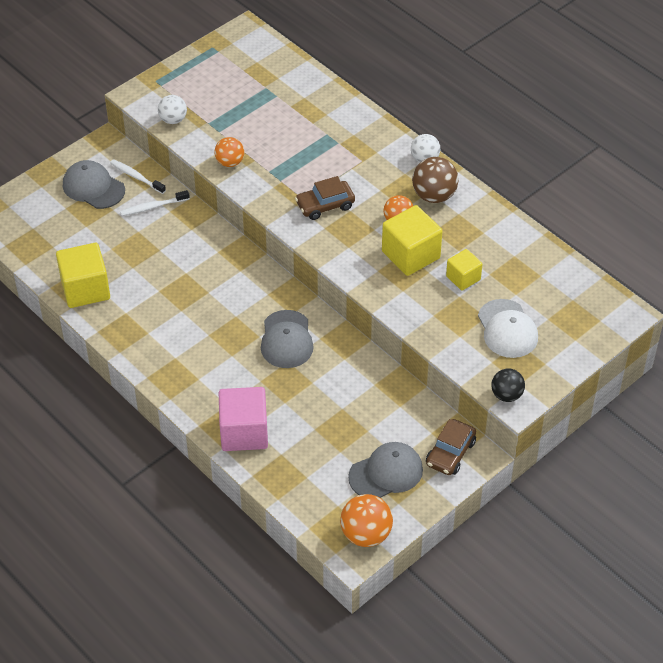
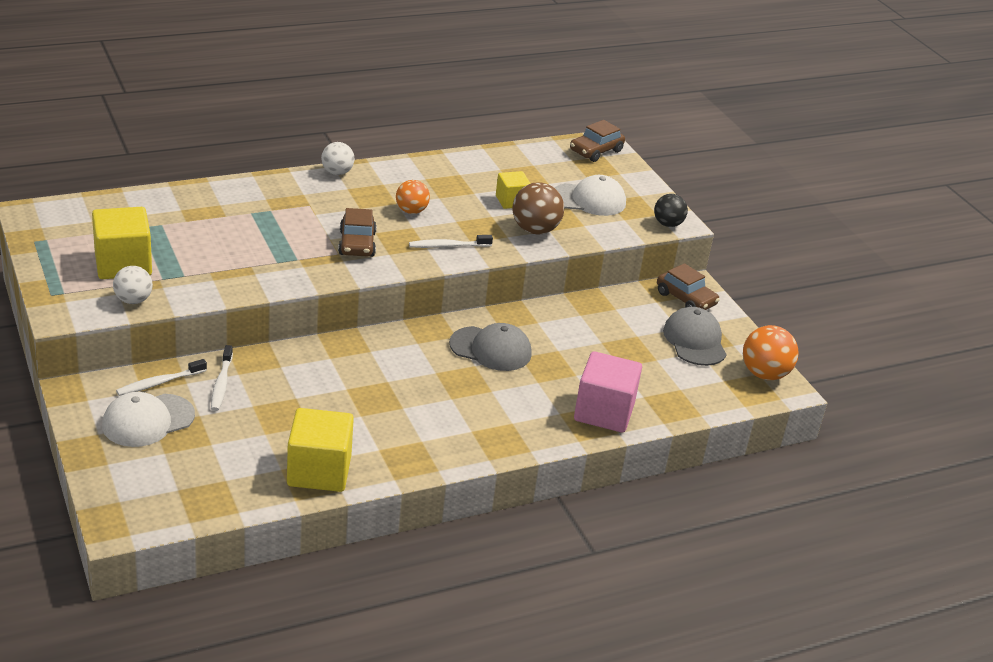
camera: 75 degrees left, 15 degrees down
grey cap [63,160,125,209] -> white cap [102,392,195,447]
orange ball [215,137,244,167] -> none
yellow cube [382,205,442,276] -> yellow cube moved to [92,207,152,279]
brown ball [412,157,458,203] -> brown ball moved to [513,182,564,234]
none -> white toothbrush [409,235,493,248]
none -> brown car [570,120,625,162]

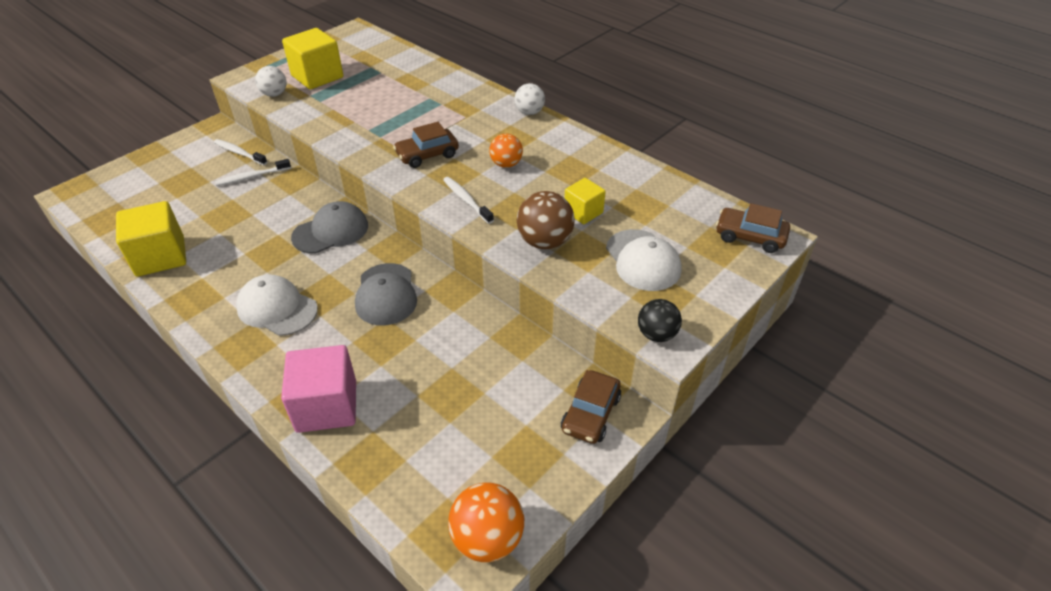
camera: 70 degrees right, 10 degrees up
white cap [102,392,195,447] -> white cap moved to [236,274,318,336]
grey cap [663,307,727,366] -> grey cap moved to [291,201,368,254]

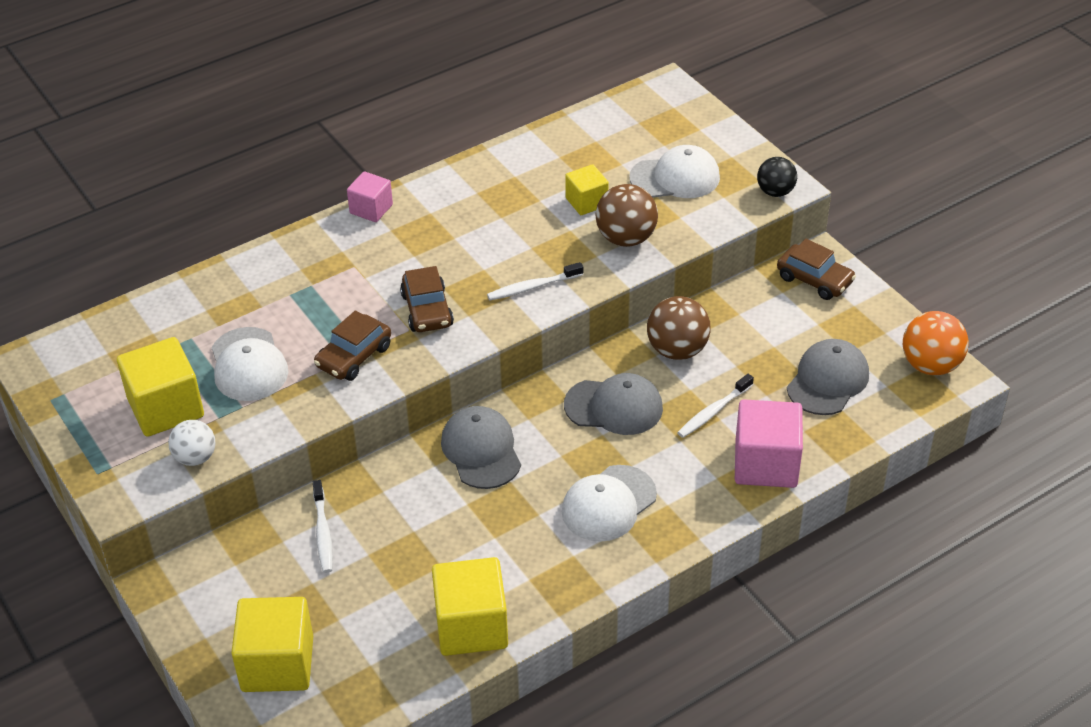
camera: 75 degrees left, 0 degrees up
white toothbrush [214,139,267,165] -> white toothbrush moved to [677,374,754,438]
orange ball [489,134,523,168] -> none
white ball [514,83,545,115] -> pink cube [347,171,393,222]
brown car [716,203,790,253] -> brown car moved to [314,310,391,381]
none -> white cap [212,327,288,401]
none -> yellow cube [231,597,313,692]
none -> brown ball [647,296,711,360]
none -> grey cap [787,339,869,415]

